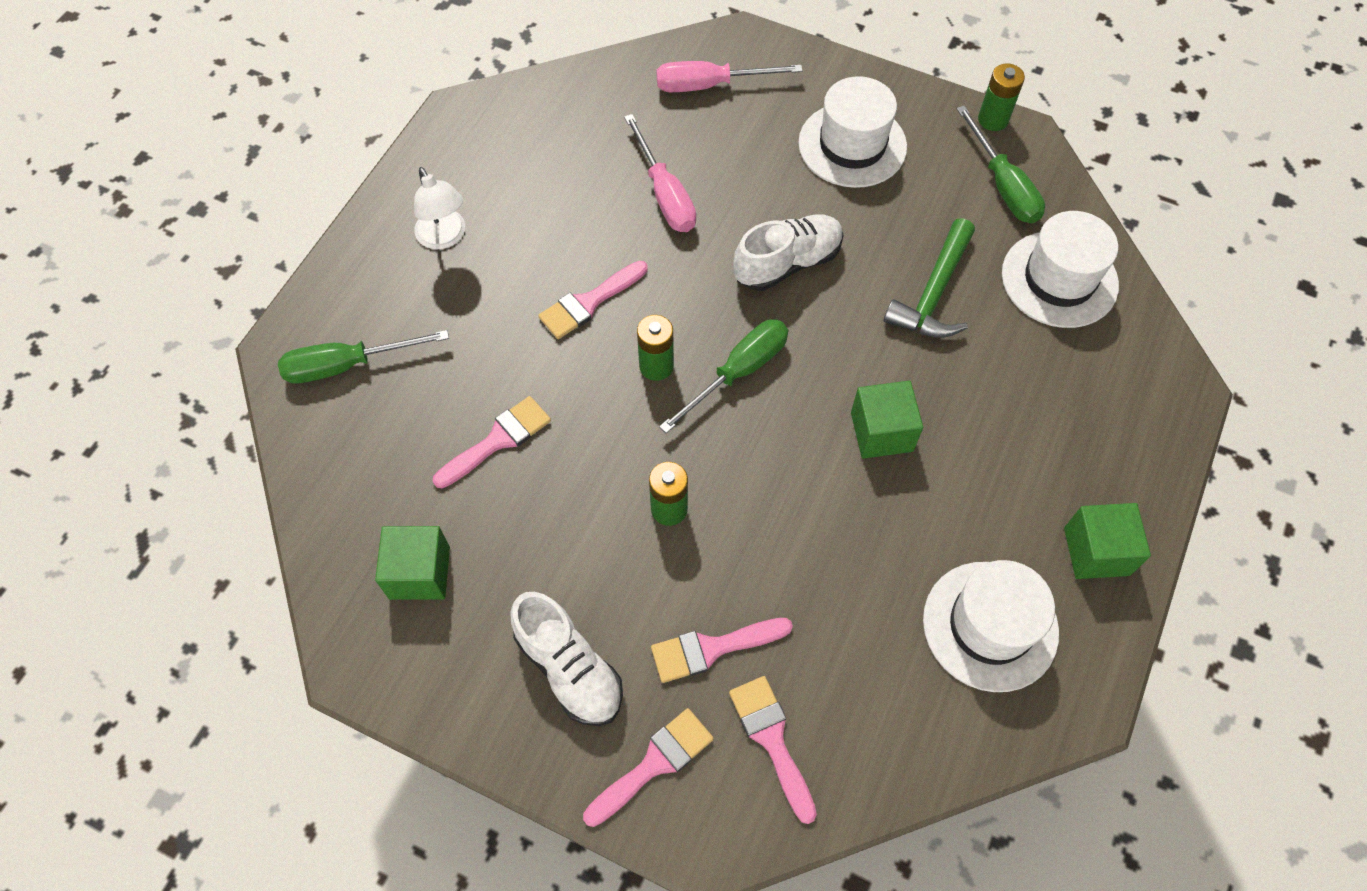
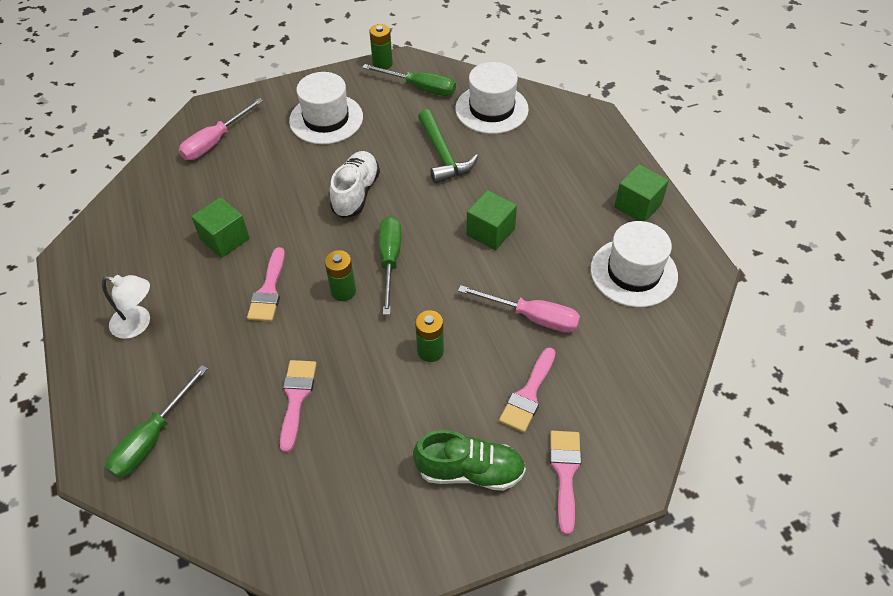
camera: 45 degrees left, 10 degrees down
green cube [375,526,450,600] -> green cube moved to [191,197,250,258]
white shoe [510,592,623,726] -> green shoe [413,430,526,491]
pink screwdriver [624,114,696,232] -> pink screwdriver moved to [458,285,580,333]
pink brush [729,676,817,824] -> none

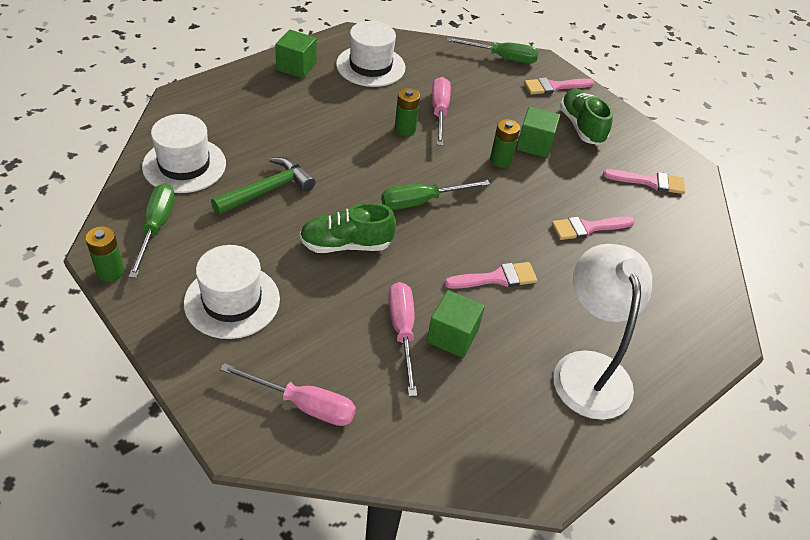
camera: 115 degrees left, 5 degrees down
white lamp [102,275,150,339] -> white lamp [553,244,652,420], size x1.84
green screwdriver [106,365,208,478] -> green screwdriver moved to [446,37,539,63]
green battery [325,250,356,301] -> green battery moved to [395,88,420,136]
white shoe [330,151,380,218] -> green shoe [300,203,396,253]
green cube [467,190,517,250] -> green cube moved to [517,106,560,158]
pink brush [499,348,556,432] -> pink brush moved to [603,169,685,194]
none -> pink screwdriver [388,282,417,396]

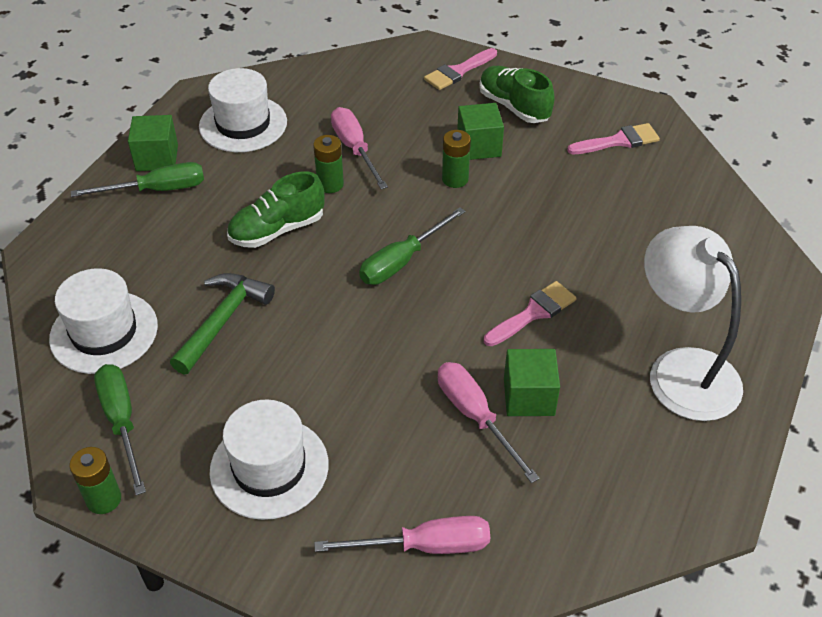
camera: 20 degrees left, 0 degrees up
green shoe [300,203,396,253] -> green shoe moved to [227,171,325,248]
green screwdriver [446,37,539,63] -> green screwdriver moved to [71,162,204,197]
pink brush [552,216,635,240] -> none

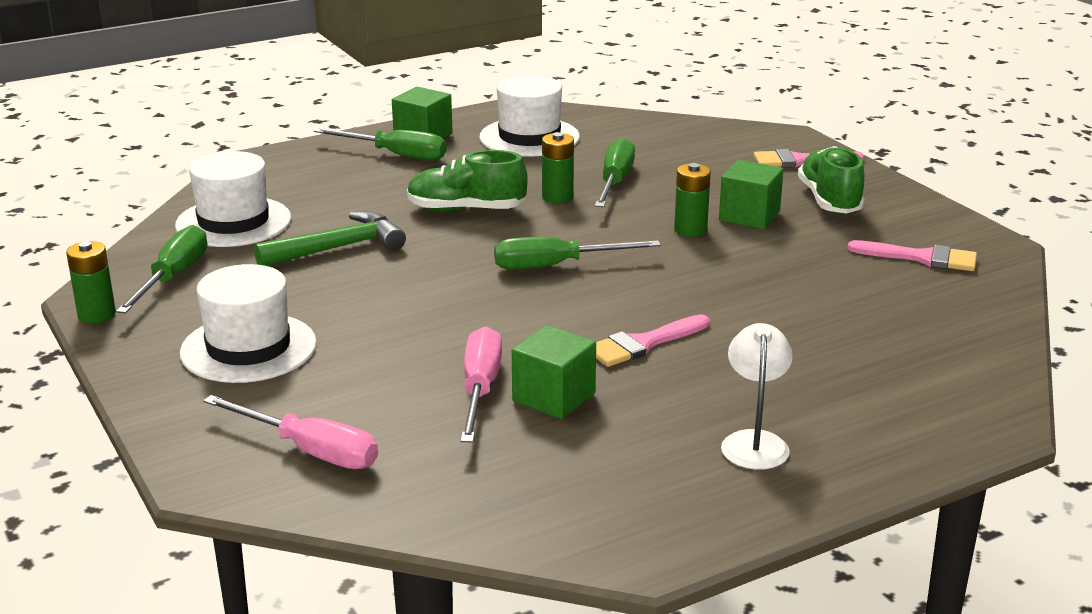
camera: 35 degrees right, 20 degrees down
pink screwdriver [331,107,388,189] -> green screwdriver [595,138,635,207]
pink brush [484,281,576,346] -> pink brush turned 150 degrees clockwise [596,314,709,367]
white lamp [644,226,743,421] -> white lamp [721,323,793,470], size x0.54

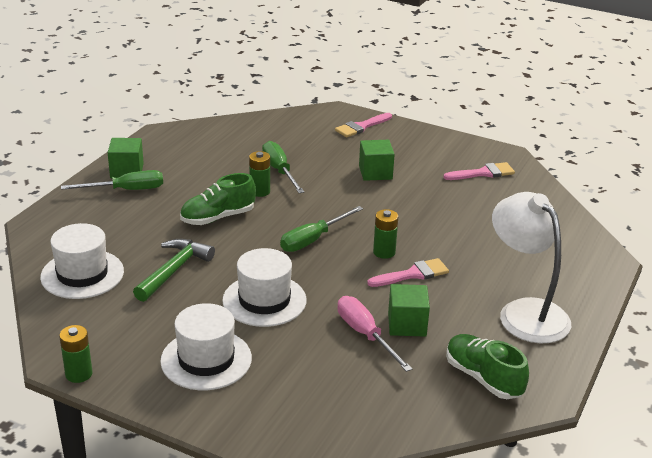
camera: 35 degrees left, 5 degrees up
green screwdriver [116,225,207,314] -> none
pink screwdriver [203,395,378,469] -> none
white hat [480,75,580,156] -> white hat moved to [222,248,306,327]
pink brush [596,314,709,367] -> pink brush turned 135 degrees counterclockwise [367,258,449,287]
green battery [674,163,711,237] -> green battery moved to [373,209,398,259]
white lamp [721,323,793,470] -> white lamp [492,192,571,344], size x1.84
green shoe [798,146,865,213] -> green shoe moved to [446,334,529,399]

